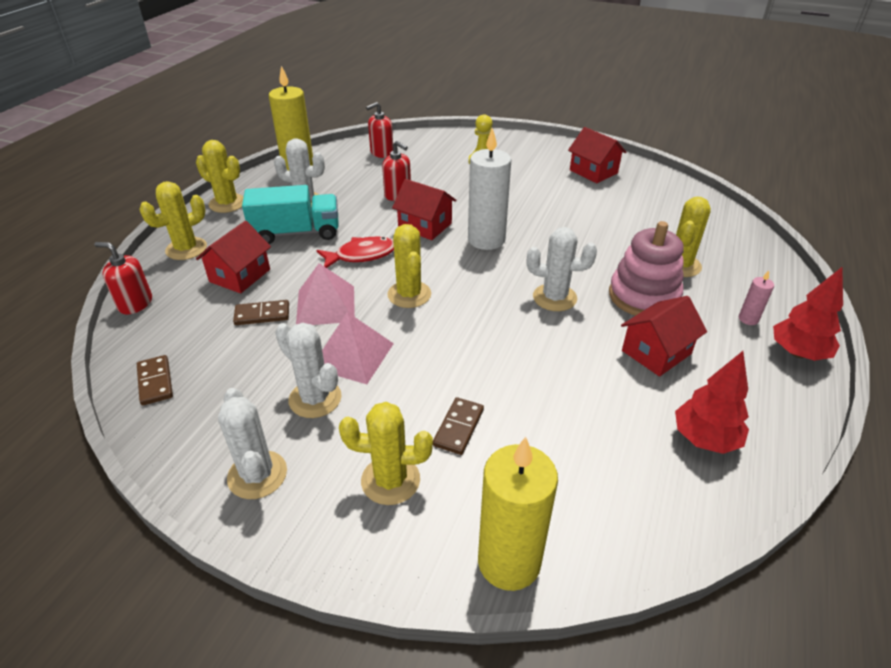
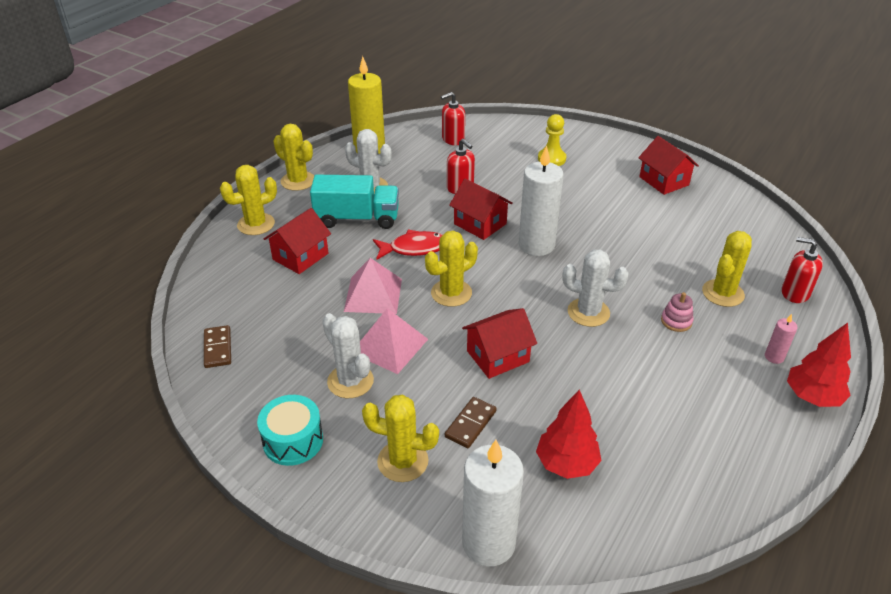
camera: 10 degrees right, 0 degrees up
red soap dispenser [94,242,152,315] -> red soap dispenser moved to [782,237,823,303]
white cactus [218,388,287,499] -> turquoise drum [257,395,323,466]
brown domino [233,300,289,325] -> none
yellow cactus [387,224,431,308] -> yellow cactus turned 60 degrees clockwise [425,231,478,307]
yellow candle [478,437,558,591] -> white candle [462,440,524,567]
pink stacking toy [609,221,684,316] -> pink stacking toy [661,292,694,332], size x0.45
red house [621,296,707,376] -> red house moved to [462,308,537,379]
red tree [675,351,749,454] -> red tree moved to [536,390,602,479]

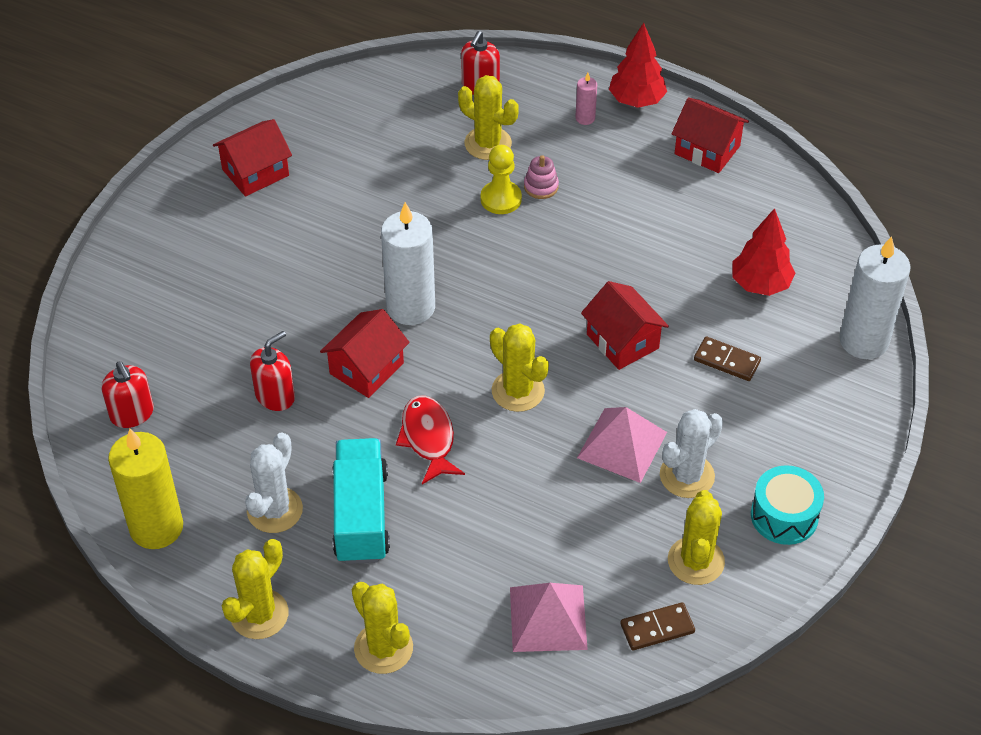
camera: 95 degrees left, 10 degrees up
red house [264,208,331,274] -> red house moved to [672,98,749,173]
pink pyramid [344,258,402,314] -> pink pyramid moved to [510,583,588,652]
yellow cactus [362,394,439,482] -> yellow cactus moved to [668,490,725,585]
yellow pawn [538,114,566,166] -> yellow pawn moved to [480,145,522,214]
white cactus [562,250,629,327] -> none

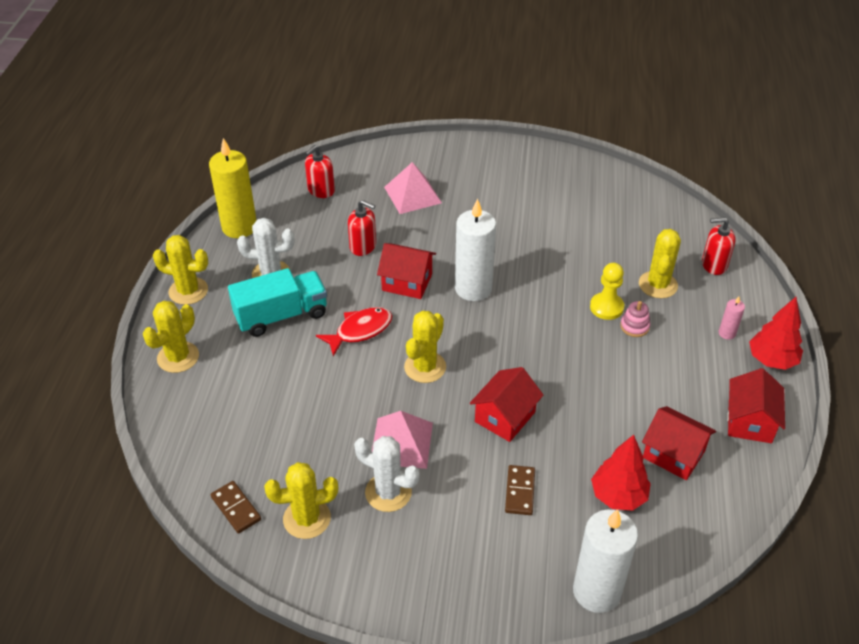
camera: 70 degrees right, 5 degrees down
red house [213,119,292,197] -> red house moved to [642,406,716,480]
pink pyramid [510,583,588,652] -> pink pyramid moved to [384,162,442,214]
turquoise drum [751,465,824,545] -> none

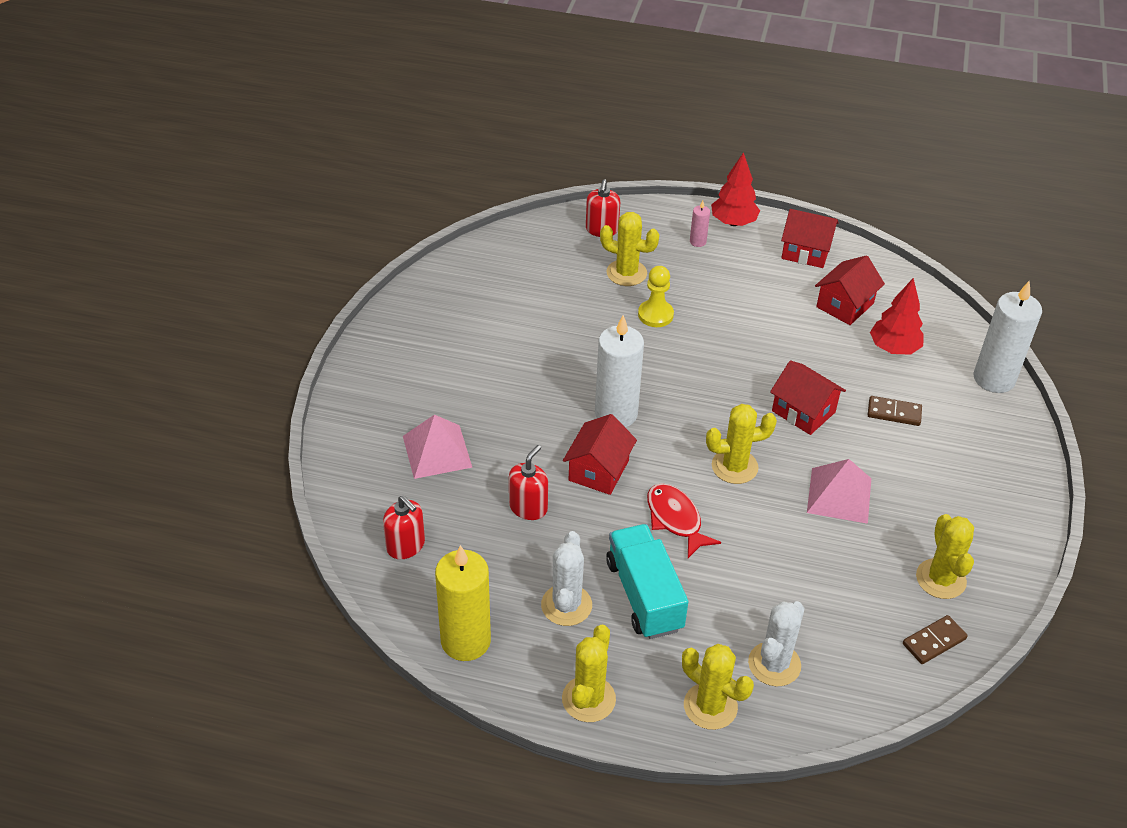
camera: 85 degrees left, 0 degrees up
white cactus [354,436,419,512] -> white cactus moved to [748,601,804,687]
yellow cactus [404,310,446,383] -> yellow cactus turned 45 degrees counterclockwise [706,404,777,484]
pink stacking toy [620,301,650,337] -> none

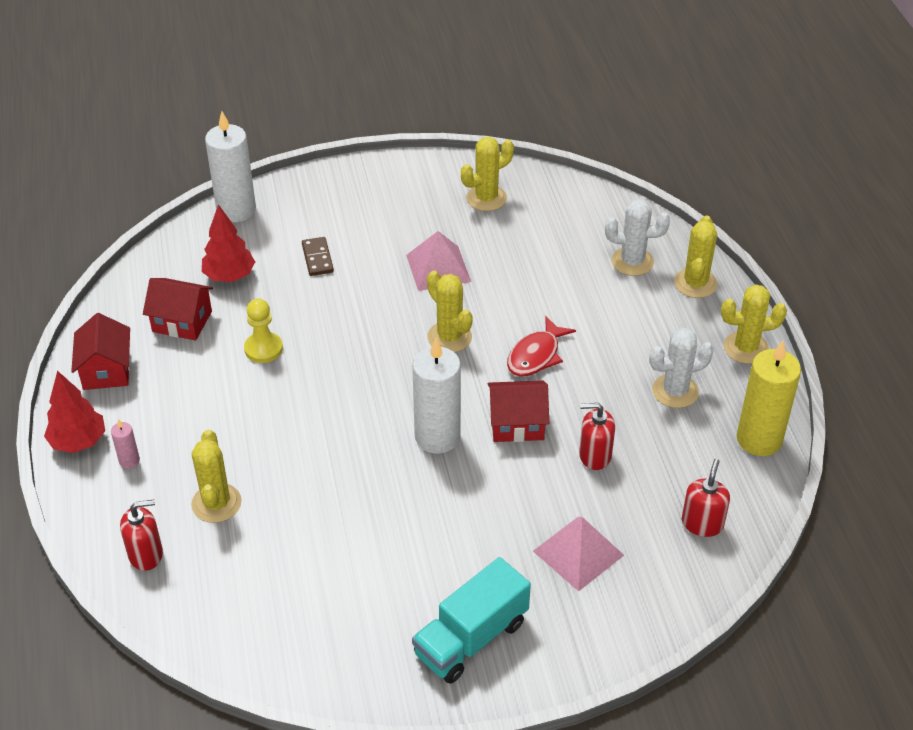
camera: 115 degrees left, 0 degrees up
turquoise truck [606,524,688,639] -> turquoise truck moved to [412,557,531,684]
yellow pawn [638,266,674,327] -> yellow pawn moved to [244,298,283,363]
red house [770,360,846,435] -> none
brown domino [903,615,968,664] -> none

